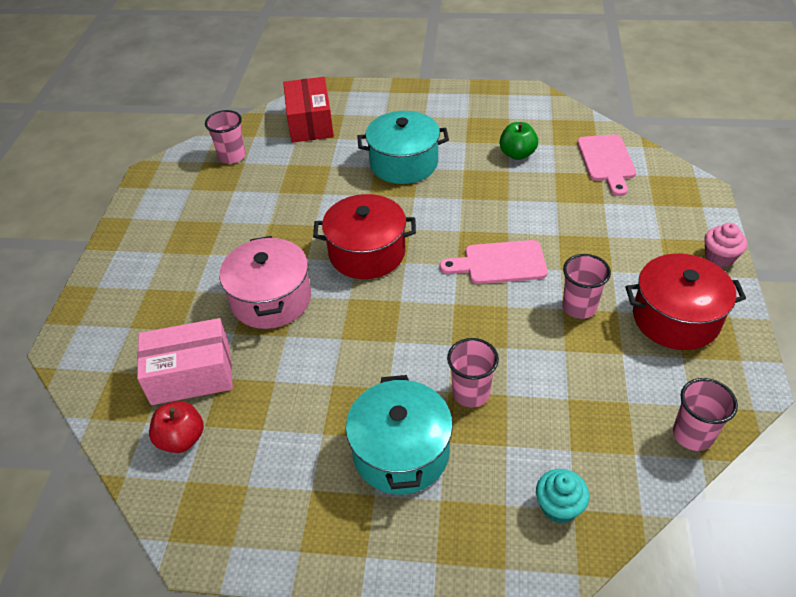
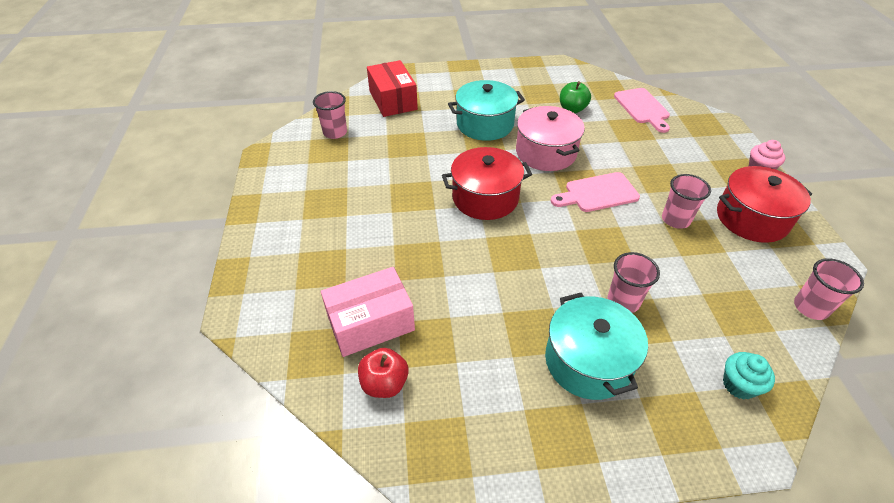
camera: 15 degrees left, 0 degrees up
pink pot [219,236,311,329] -> pink pot moved to [516,106,585,171]

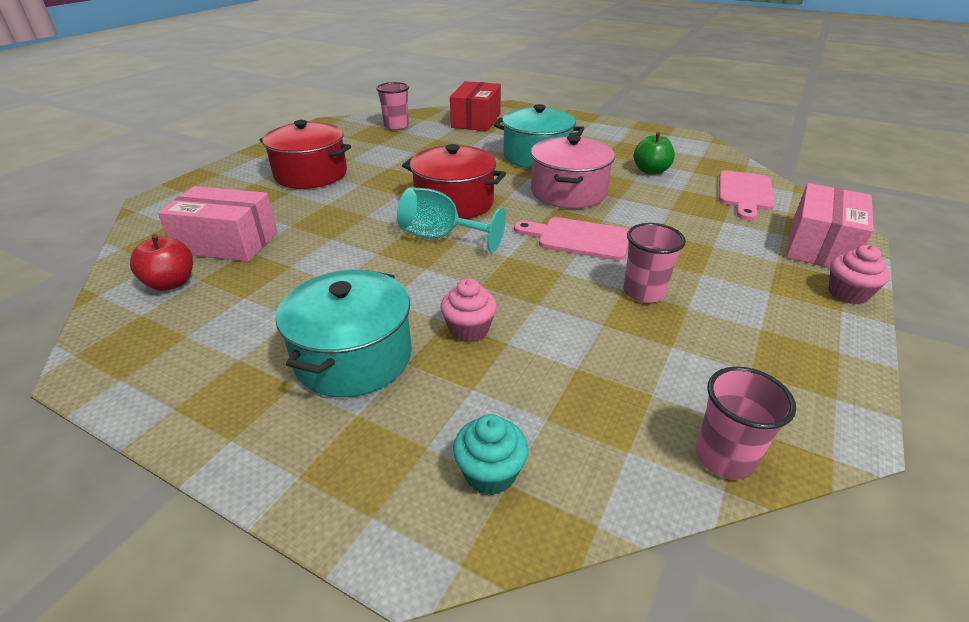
camera: 35 degrees right, 10 degrees down
pink cup [608,252,660,313] -> pink cupcake [440,278,497,342]
red pot [717,166,812,243] -> red pot moved to [260,120,351,189]
none -> turquoise goblet [397,187,506,253]
none -> pink box [786,183,874,268]

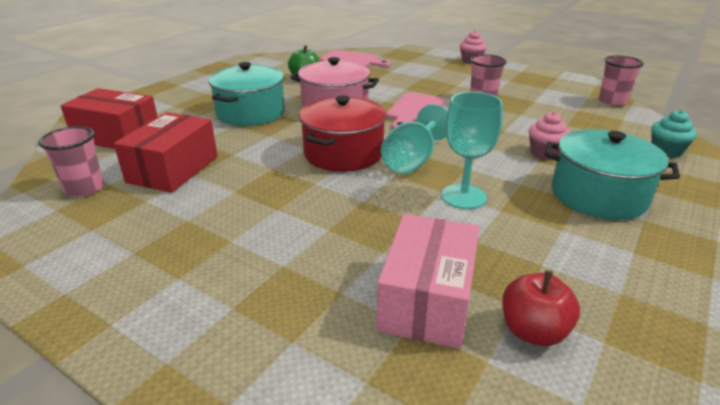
camera: 85 degrees left, 5 degrees down
red pot [260,120,351,189] -> none
pink box [786,183,874,268] -> none
none -> red box [114,112,218,193]
none -> turquoise goblet [442,92,503,209]

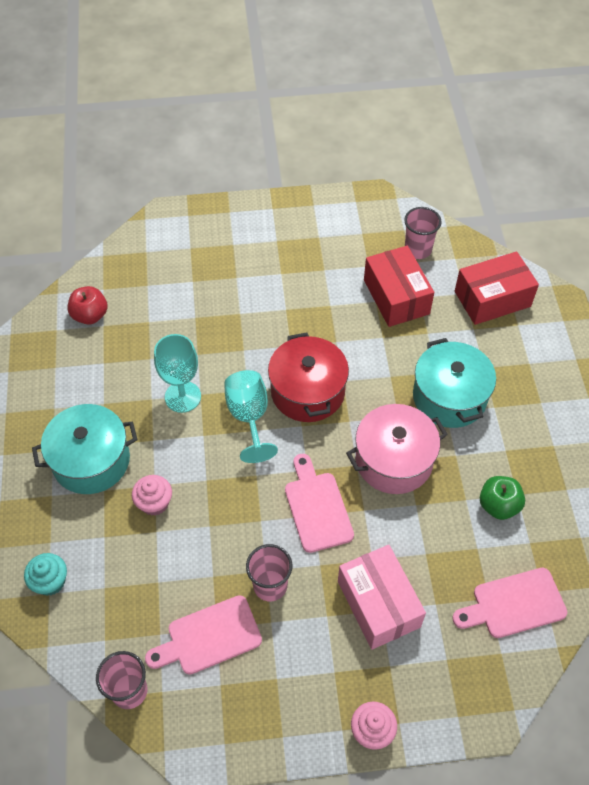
camera: 140 degrees right, 25 degrees up
pink box [376,214,480,349] -> pink box moved to [338,545,426,650]
none -> pink cutting board [145,595,262,675]

